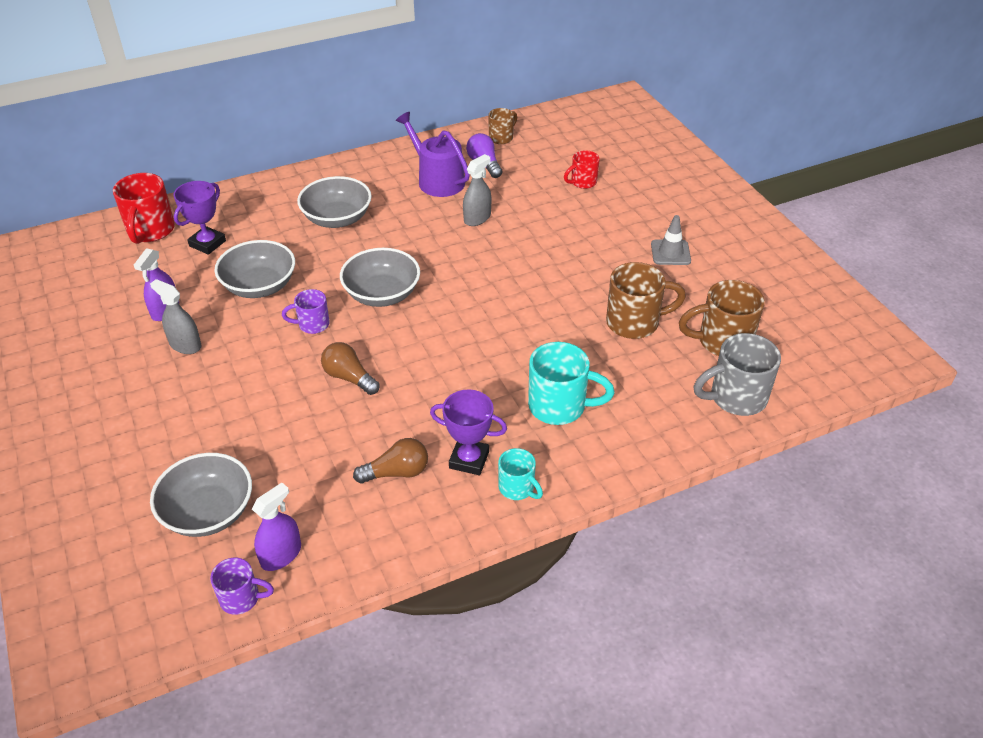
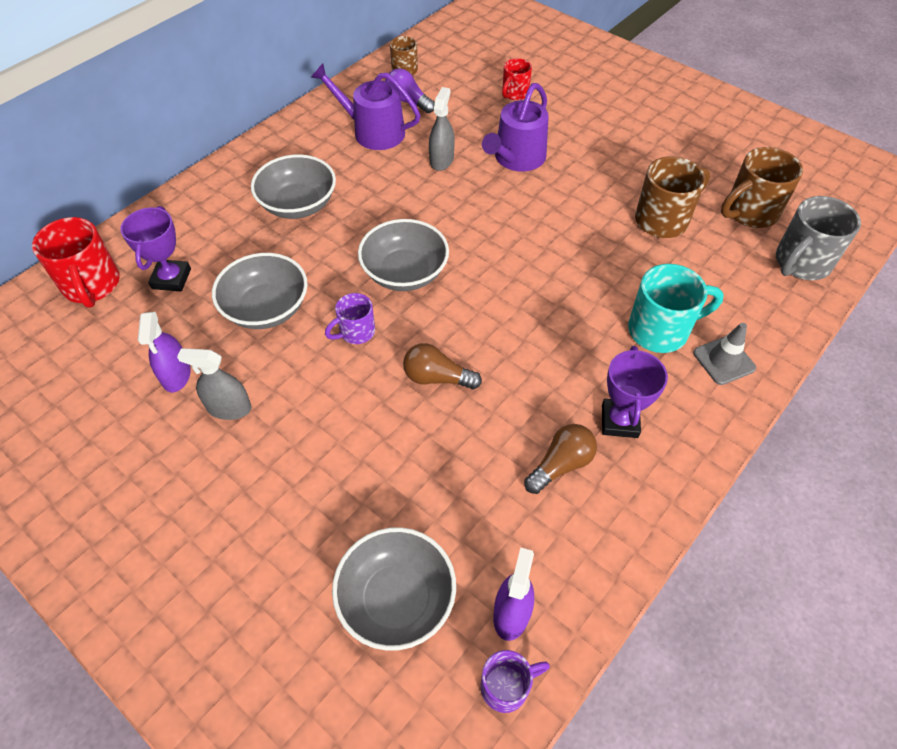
camera: 25 degrees left, 10 degrees up
purple trophy [430,390,507,475] -> purple trophy turned 75 degrees counterclockwise [602,346,668,438]
turquoise mug [498,448,543,500] -> none
grey traffic cone [651,215,691,265] -> grey traffic cone moved to [693,323,756,385]
none -> purple watering can [482,83,549,171]

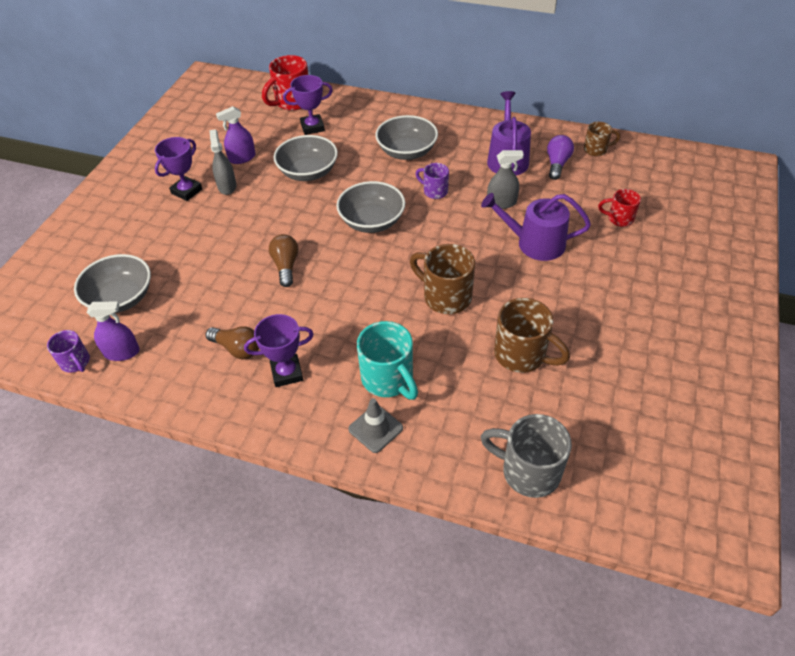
camera: 70 degrees right, 5 degrees down
purple mug [325,293,375,344] -> purple mug moved to [415,163,449,199]
brown mug [721,147,803,228] -> brown mug moved to [410,244,475,314]
none -> purple trophy [155,137,202,201]

